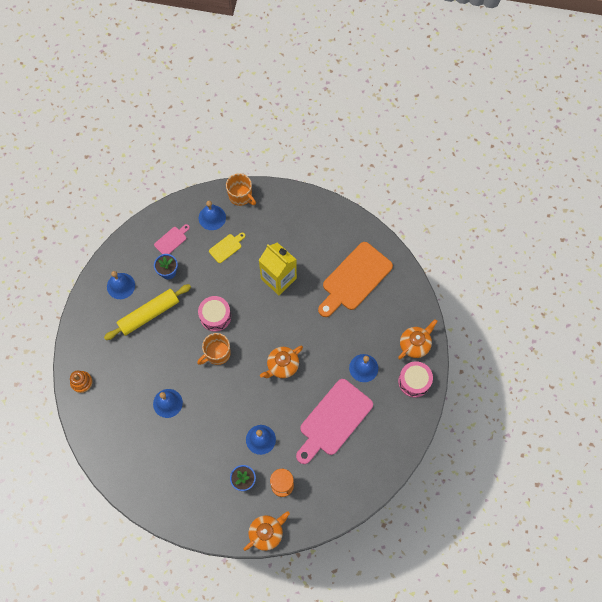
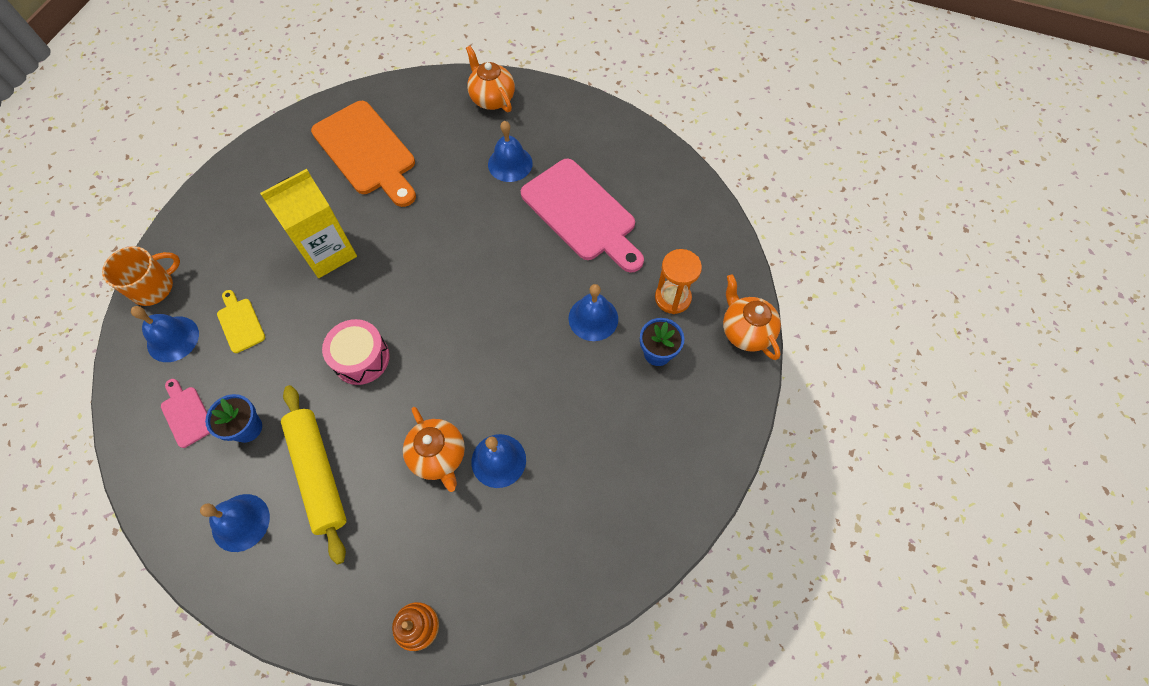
camera: 80 degrees left, 5 degrees down
orange mug [197,333,231,365] -> none
orange teapot [260,346,303,378] -> orange teapot moved to [403,407,465,492]
pink drum [398,361,433,397] -> none

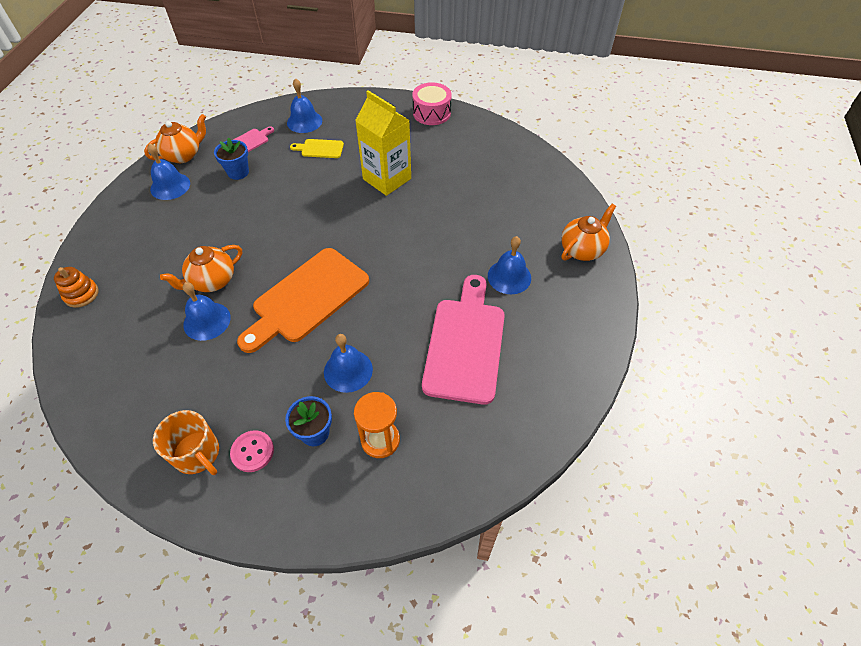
camera: 80 degrees right, 10 degrees down
orange mug [102,246,180,306] -> orange mug moved to [153,410,219,475]
yellow cutting board [217,290,265,353] -> yellow cutting board turned 135 degrees counterclockwise [290,139,344,158]
yellow rolling pin [281,385,347,564] -> none
orange cutting board [311,101,416,207] -> orange cutting board moved to [237,248,369,353]
pink drum [322,319,390,385] -> pink drum moved to [412,82,452,125]
pink cutting board [521,159,644,273] -> pink cutting board turned 150 degrees clockwise [422,275,505,405]
orange teapot [723,274,781,360] -> orange teapot moved to [144,114,206,163]
none -> pink button [230,430,274,472]

